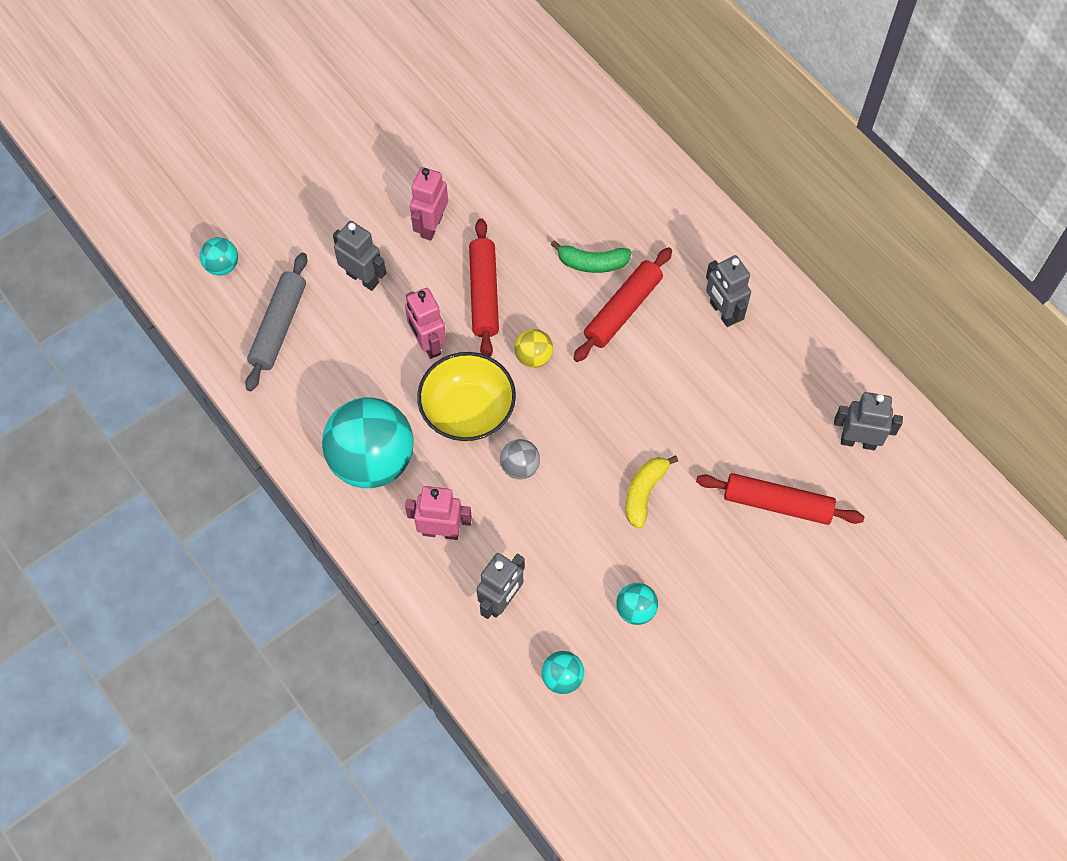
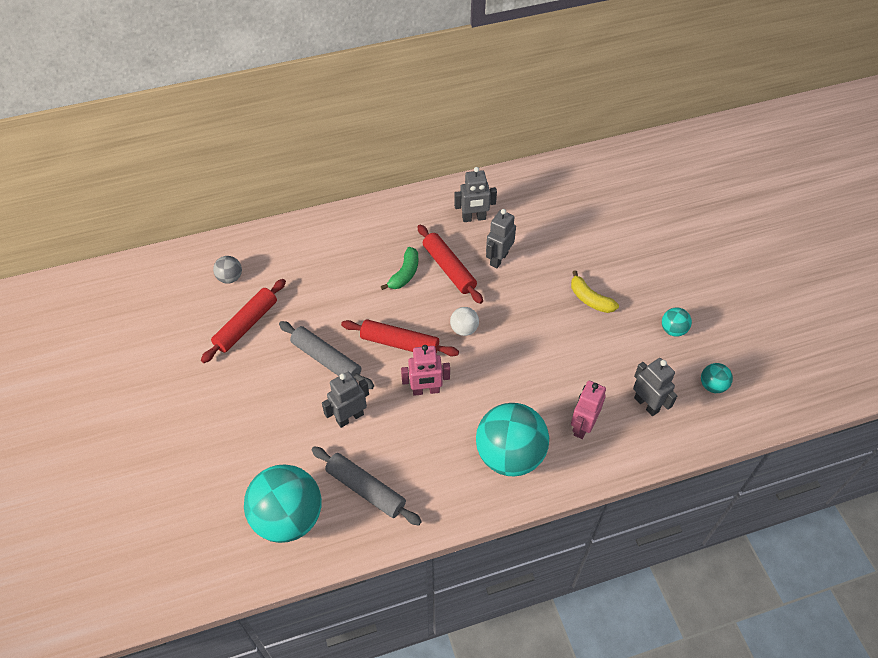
camera: 70 degrees left, 10 degrees down
turquoise ball [200,238,238,275] -> turquoise ball [244,465,322,543], size x2.24
pink robot [410,167,448,241] -> grey rolling pin [279,321,374,389]
yellow bowl [417,352,516,442] -> none
grey ball [500,439,540,479] -> grey ball moved to [213,256,242,284]
yellow ball [514,329,553,368] -> white ball [450,307,479,336]
red rolling pin [696,473,864,525] -> red rolling pin moved to [201,279,286,363]
grey robot [834,392,903,450] -> grey robot moved to [486,209,516,268]

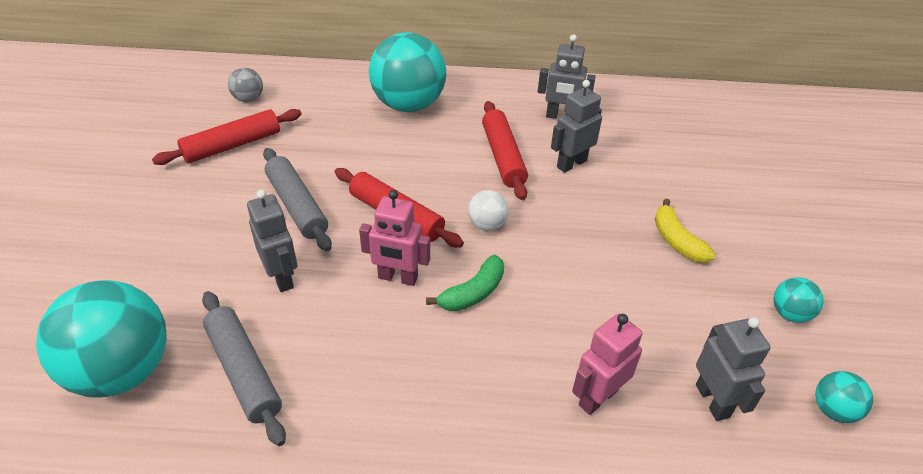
camera: 20 degrees right, 10 degrees down
grey robot [322,372,369,428] -> grey robot turned 75 degrees clockwise [247,190,297,292]
green banana [381,247,418,290] -> green banana moved to [426,255,504,311]
turquoise ball [476,403,549,477] -> turquoise ball moved to [369,32,446,112]

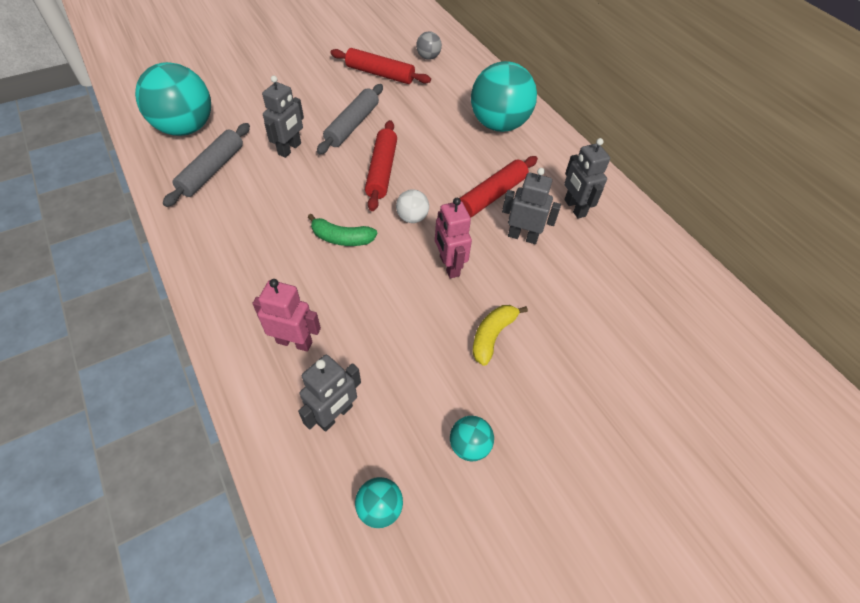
camera: 55 degrees right, 10 degrees up
pink robot [359,190,430,286] -> pink robot moved to [435,198,472,279]

